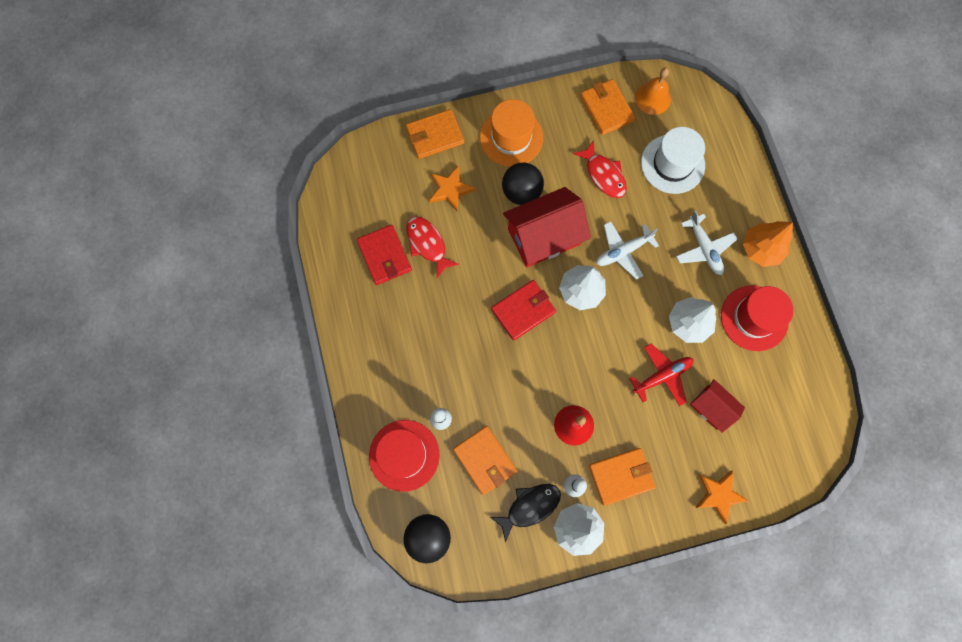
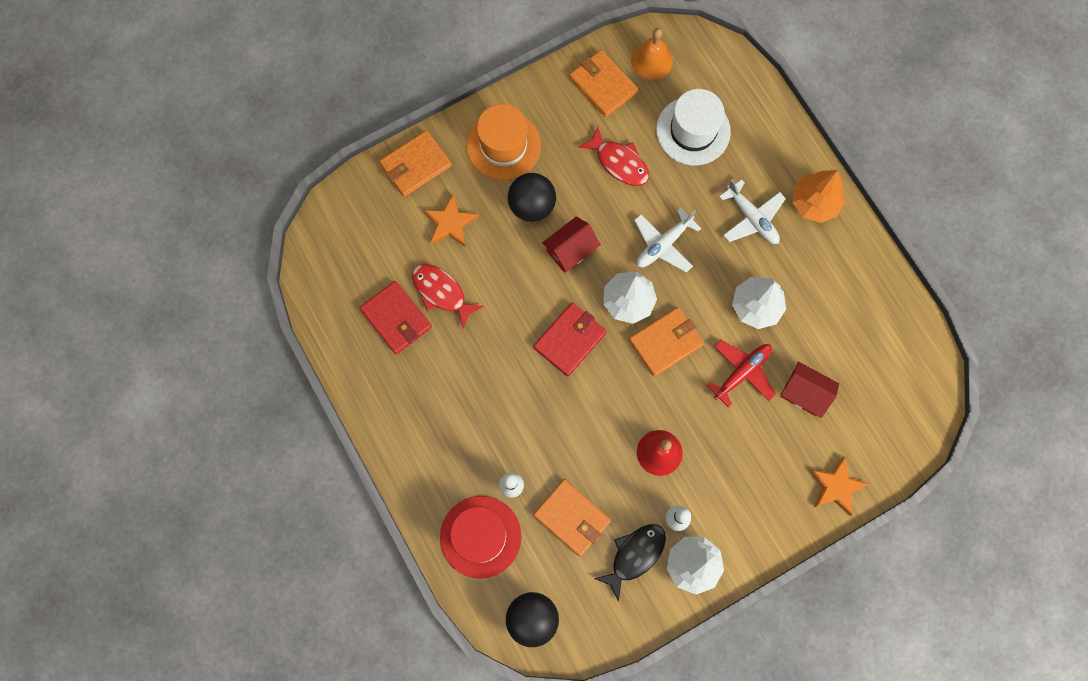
camera: 15 degrees left, 0 degrees up
red house [503,187,591,267] -> red house [542,217,601,273], size x0.57
orange wallet [589,448,656,506] -> orange wallet moved to [629,307,704,377]
red hat [721,285,793,351] -> none

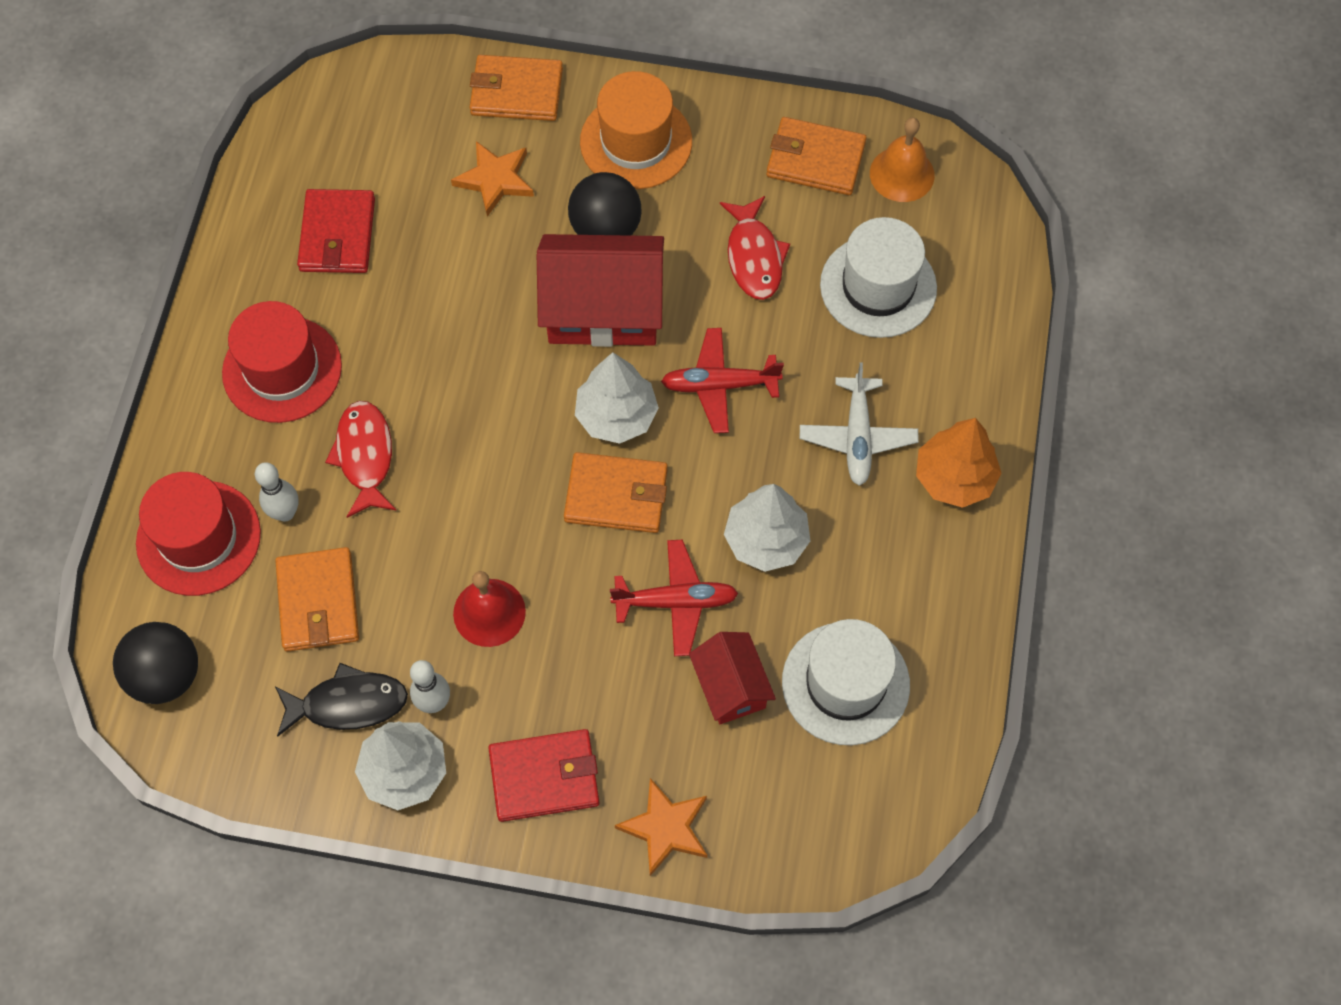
camera: 40 degrees right, 10 degrees down
red fish [412,264,484,329] -> red fish moved to [325,401,397,518]
red wallet [533,303,607,376] -> red wallet moved to [488,729,600,822]
red house [542,217,601,273] -> red house [537,234,664,347], size x1.77
orange wallet [569,50,638,117] -> orange wallet turned 75 degrees counterclockwise [766,117,866,195]
white plane [634,208,701,273] -> red plane [661,328,784,433]
none -> red hat [222,301,342,423]
none -> white hat [782,619,910,745]

